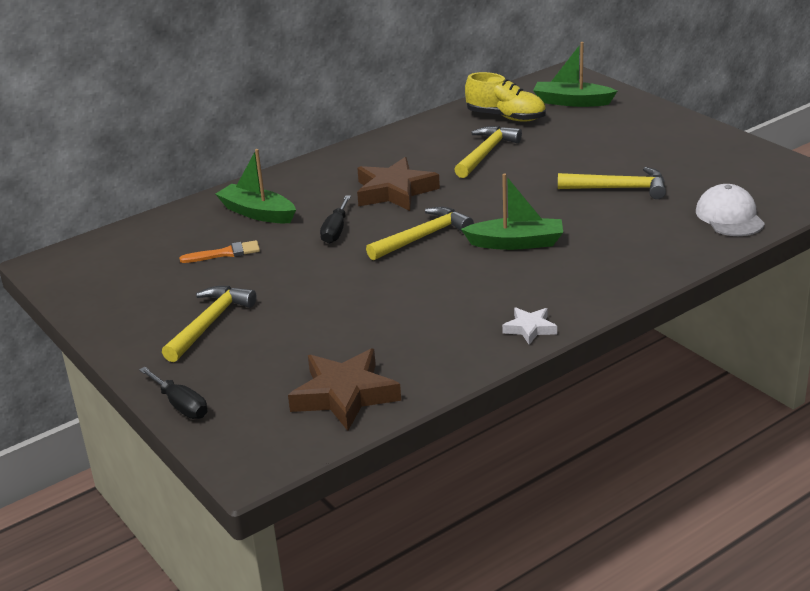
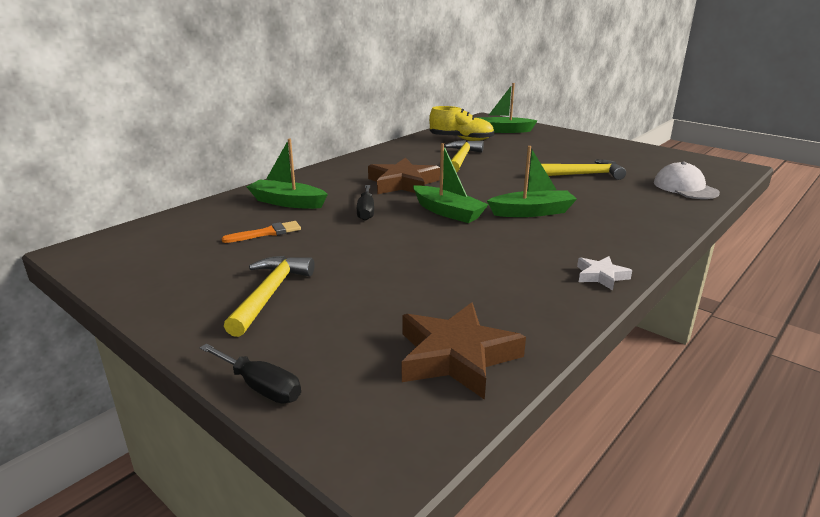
camera: 15 degrees left, 5 degrees down
yellow hammer [366,207,474,260] -> green boat [413,143,489,223]

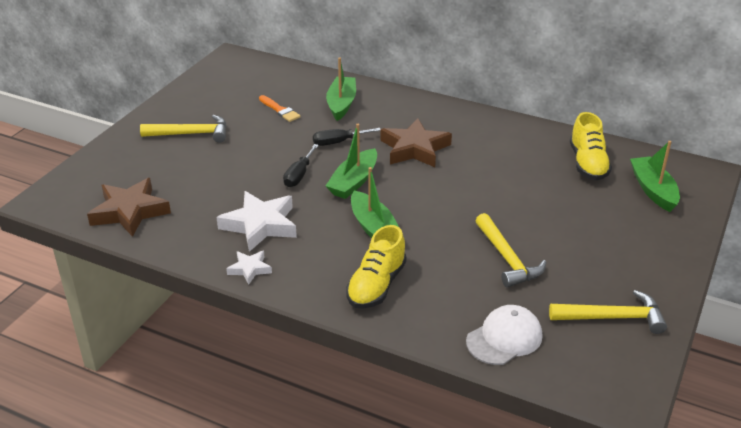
camera: 75 degrees right, 10 degrees up
black screwdriver [200,343,301,403] -> black screwdriver moved to [283,144,319,187]
yellow hammer [444,140,484,172] -> yellow hammer moved to [549,290,667,334]
none -> white star [216,191,297,252]
none -> yellow shoe [346,225,407,308]

